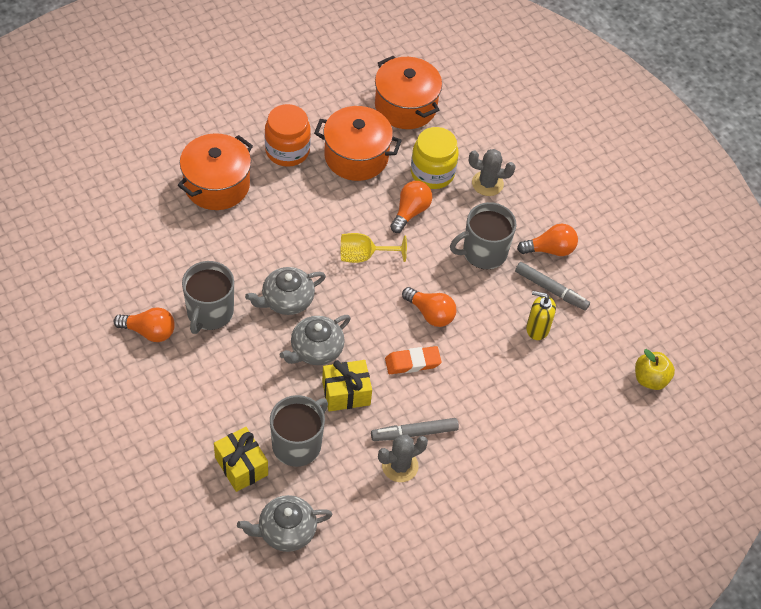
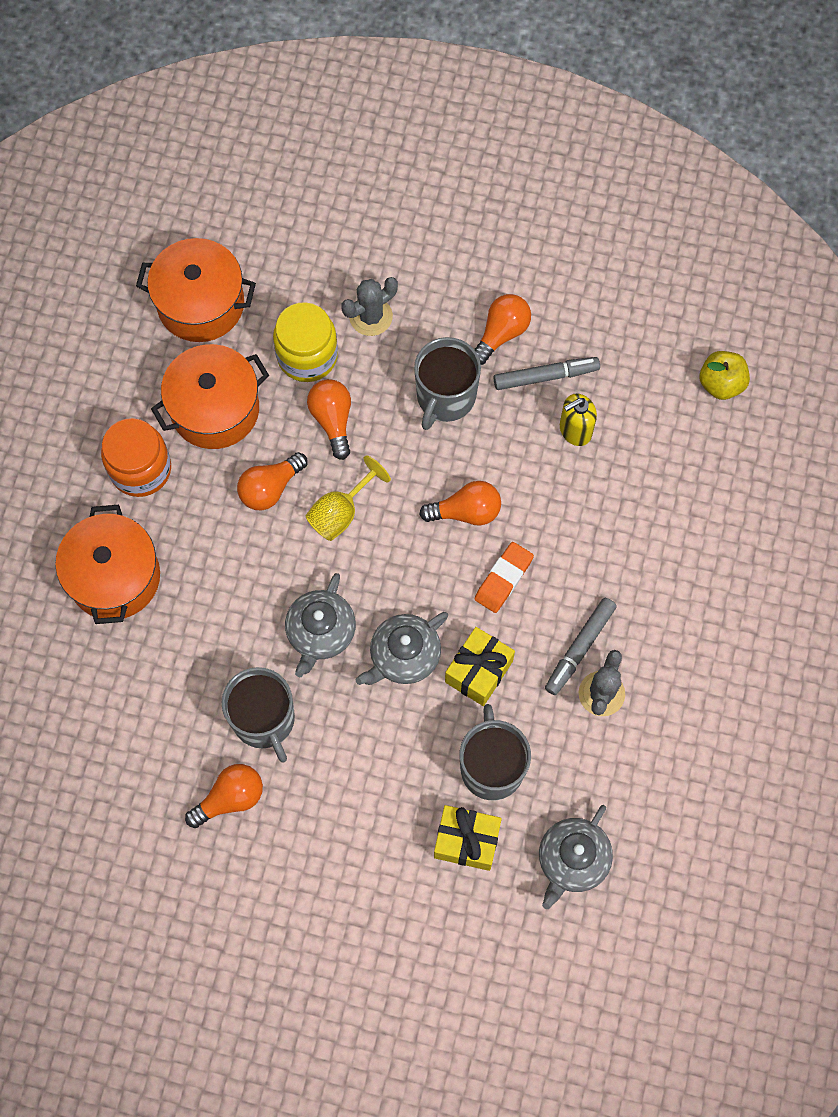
camera: 40 degrees left, 15 degrees up
grey teapot [280,315,351,365] -> grey teapot turned 45 degrees clockwise [356,612,448,685]
none -> orange light bulb [237,452,308,510]

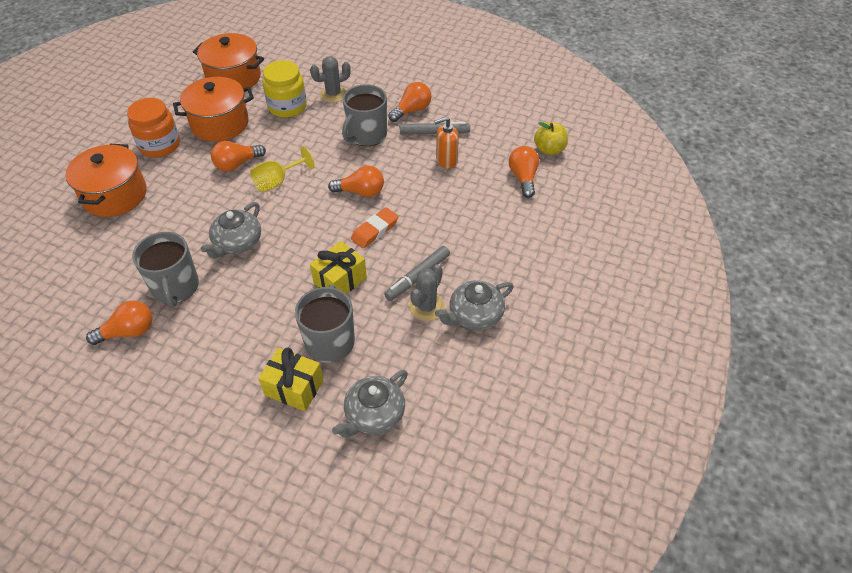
camera: 10 degrees right, 20 degrees down
orange light bulb [307,379,351,460] -> orange light bulb moved to [509,146,539,198]
grey teapot [356,612,448,685] -> grey teapot moved to [435,280,514,330]
yellow soap dispenser [560,394,597,446] -> orange soap dispenser [435,117,459,168]

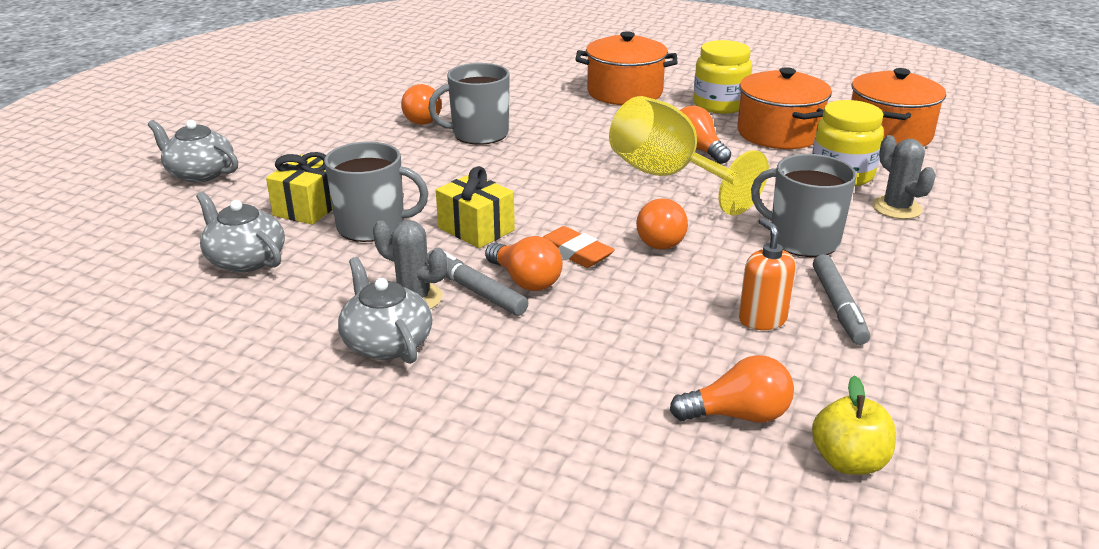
camera: 90 degrees right, 20 degrees down
orange jar [127,98,180,157] -> yellow jar [693,40,752,114]
grey teapot [201,202,261,258] -> grey teapot moved to [148,120,238,183]
yellow goblet [250,146,315,192] -> yellow goblet [609,96,769,215], size x1.78
orange light bulb [388,82,431,122] -> orange light bulb moved to [485,236,563,291]

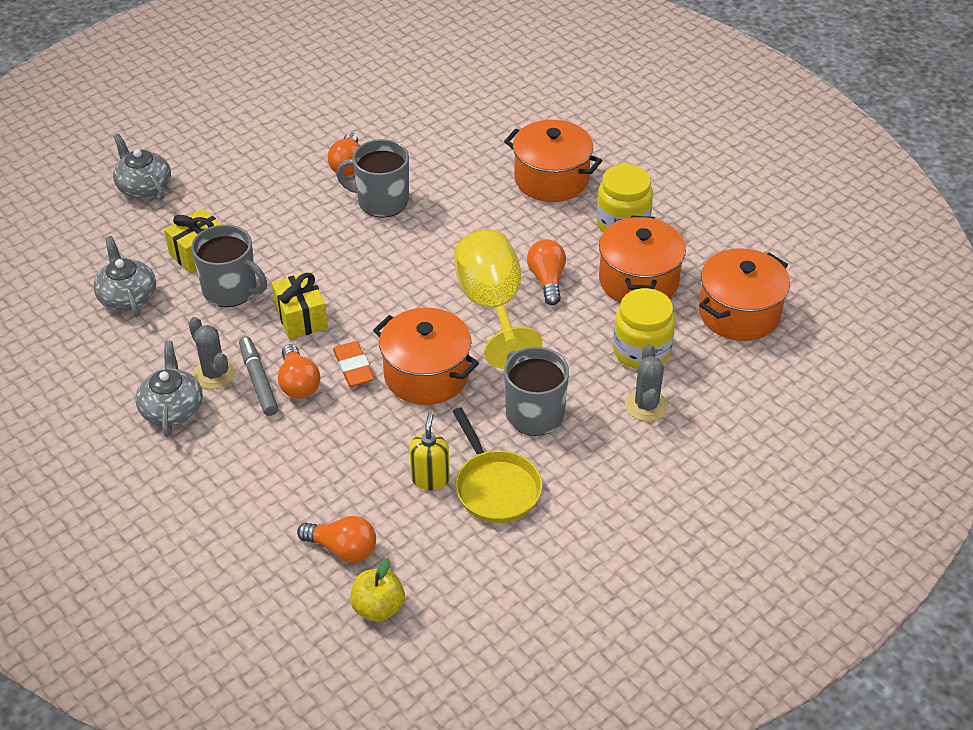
camera: 25 degrees right, 15 degrees up
orange light bulb [636,198,688,250] -> orange pot [373,308,479,405]
orange soap dispenser [739,218,796,330] -> yellow soap dispenser [409,412,450,490]
grey marker [813,254,870,345] -> yellow pan [453,408,542,523]

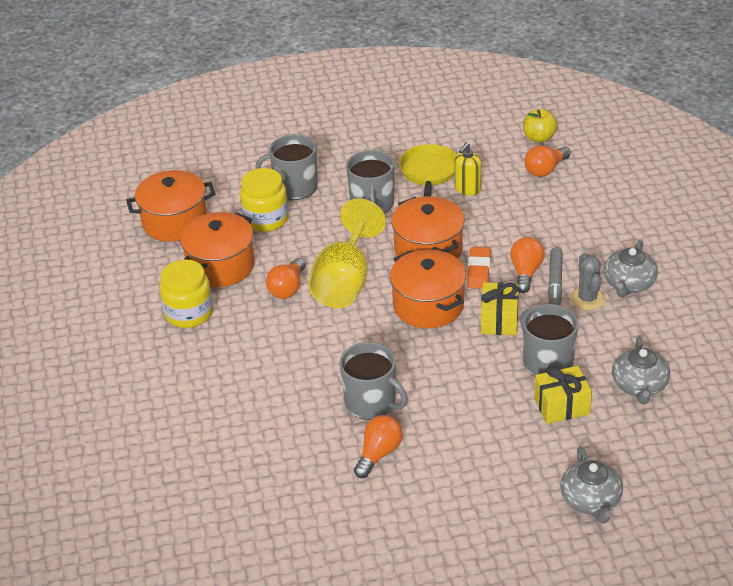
camera: 150 degrees left, 5 degrees down
orange light bulb [297,516,376,563] -> orange light bulb turned 90 degrees counterclockwise [524,145,571,177]
orange pot [504,120,602,202] -> orange pot moved to [390,249,466,328]
grey cactus [625,344,668,421] -> grey mug [255,134,318,200]

